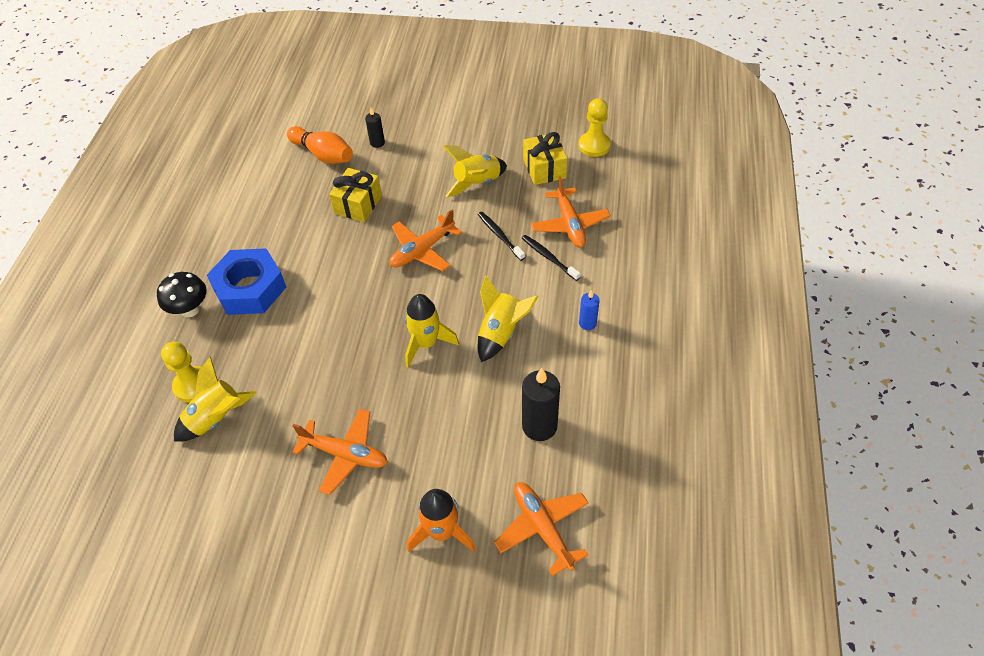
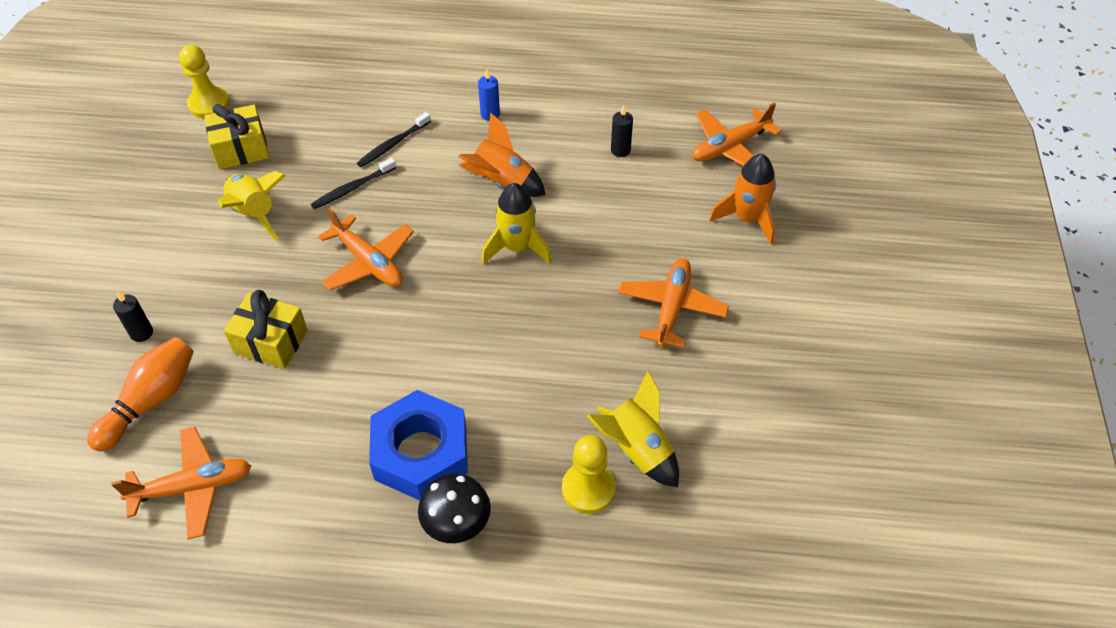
camera: 95 degrees left, 0 degrees up
yellow rocket [478,275,539,362] -> orange rocket [458,112,546,197]
black candle [522,368,560,441] -> black candle [611,105,633,157], size x0.55
orange plane [531,176,611,248] -> orange plane moved to [111,427,251,540]

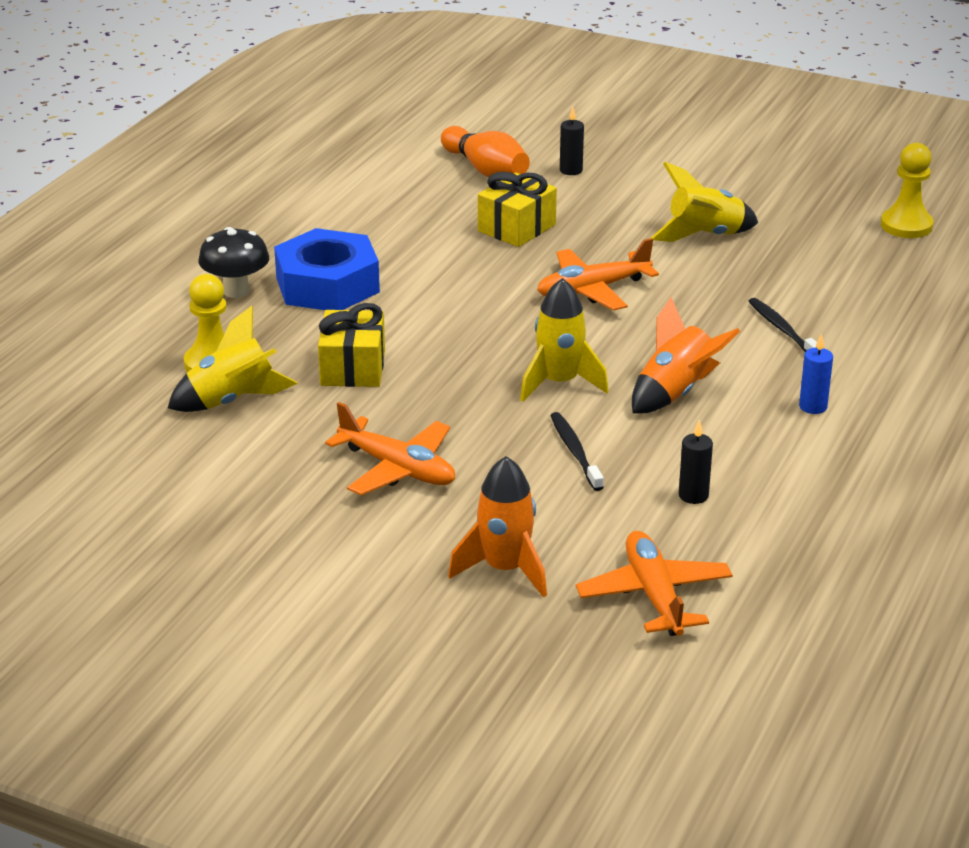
camera: 110 degrees right, 20 degrees down
orange plane [111,427,251,540] -> none
yellow gift [204,104,269,169] -> yellow gift moved to [318,303,385,387]
black toothbrush [311,158,396,209] -> black toothbrush moved to [550,412,604,491]

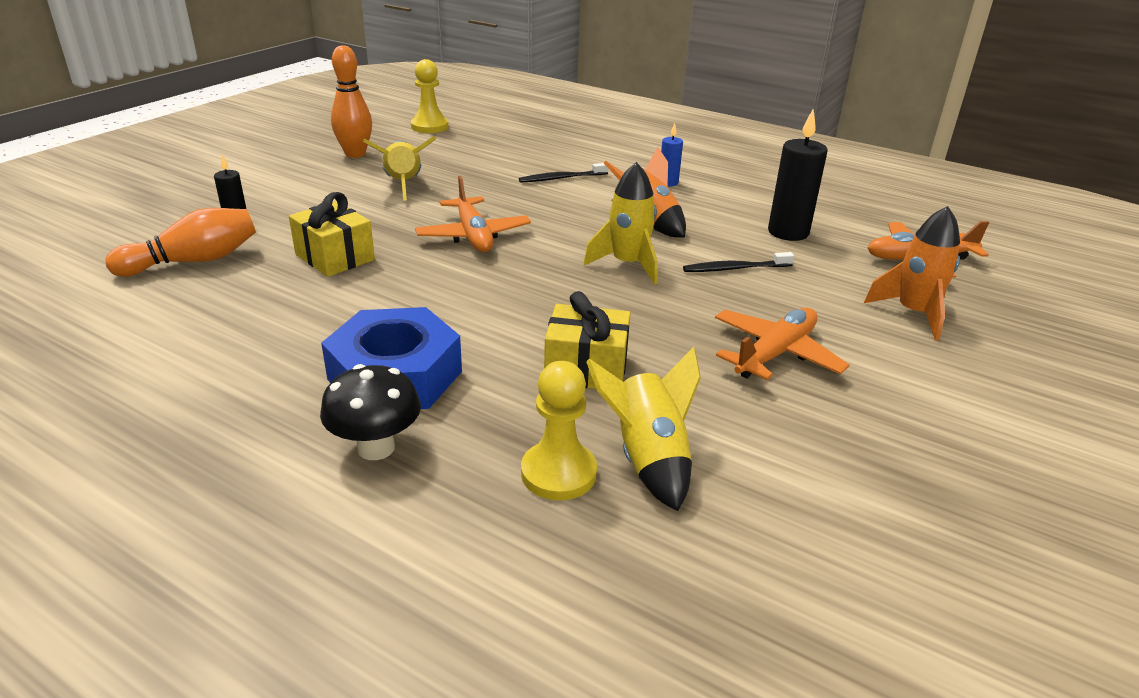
camera: 85 degrees left, 0 degrees up
black candle [679,420,713,504] -> black candle [768,109,828,241], size x1.81
none -> orange bowling pin [331,45,372,158]

